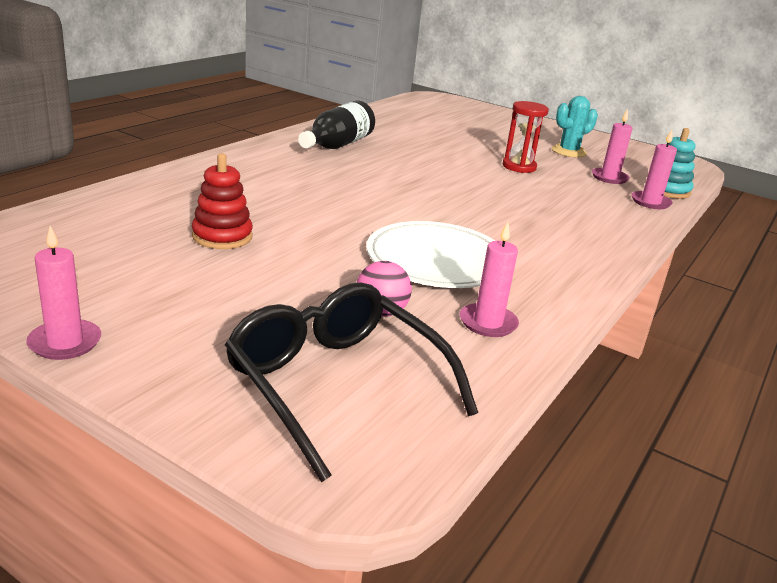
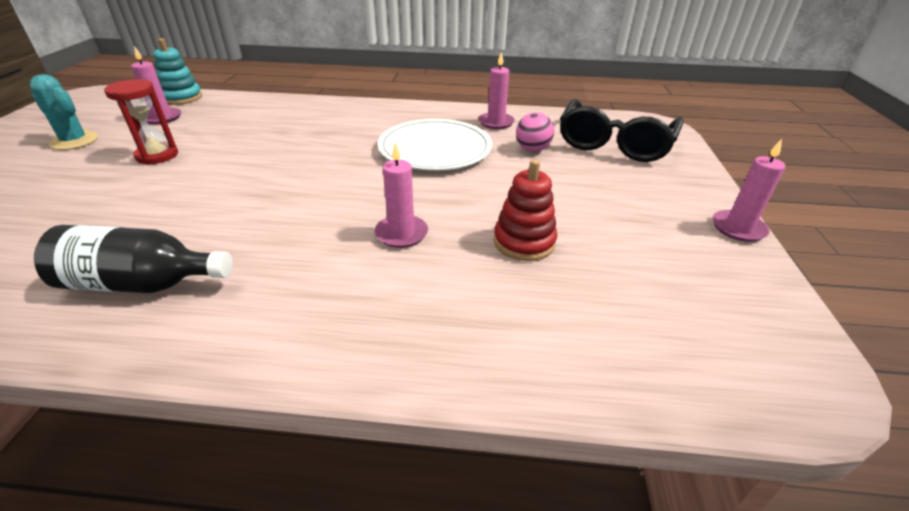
camera: 115 degrees left, 10 degrees up
pink candle [631,130,677,209] -> pink candle moved to [375,141,428,248]

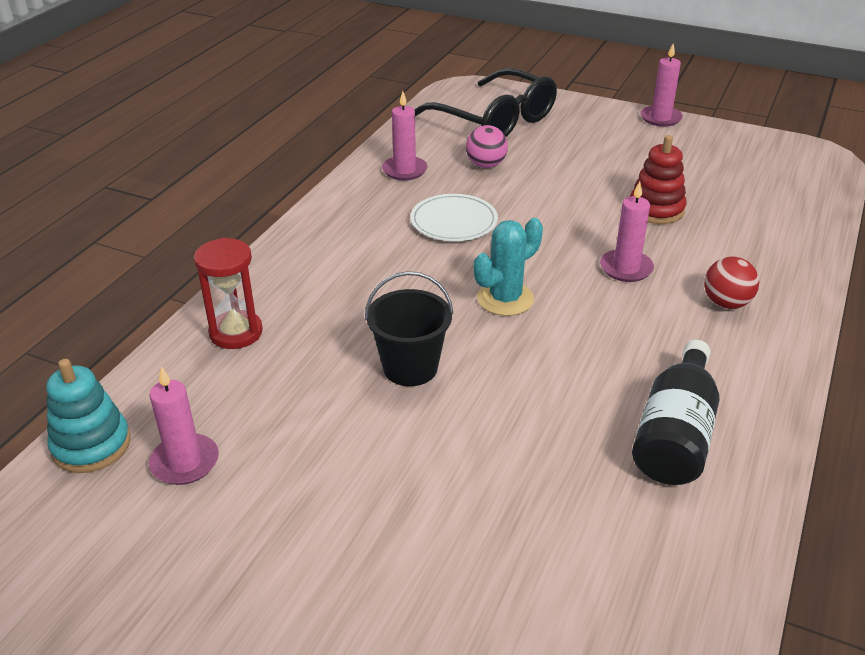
camera: 70 degrees left, 0 degrees up
turquoise cactus [30,74,98,150] -> turquoise cactus moved to [474,218,543,316]
red hourglass [104,79,178,165] -> red hourglass moved to [194,238,263,349]
white plate [378,119,492,170] -> white plate [410,194,498,241], size x0.63
none -> black bucket [365,271,453,386]
none -> red ball [704,257,759,309]

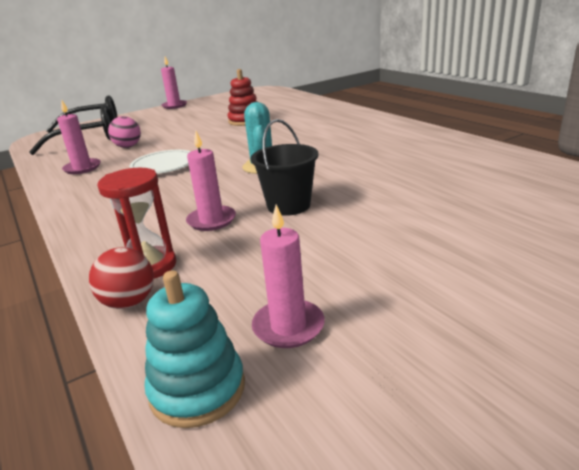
camera: 55 degrees left, 10 degrees down
pink candle [600,182,654,282] -> pink candle moved to [186,131,236,231]
black bottle [632,340,719,485] -> none
red ball [704,257,759,309] -> red ball moved to [89,247,154,309]

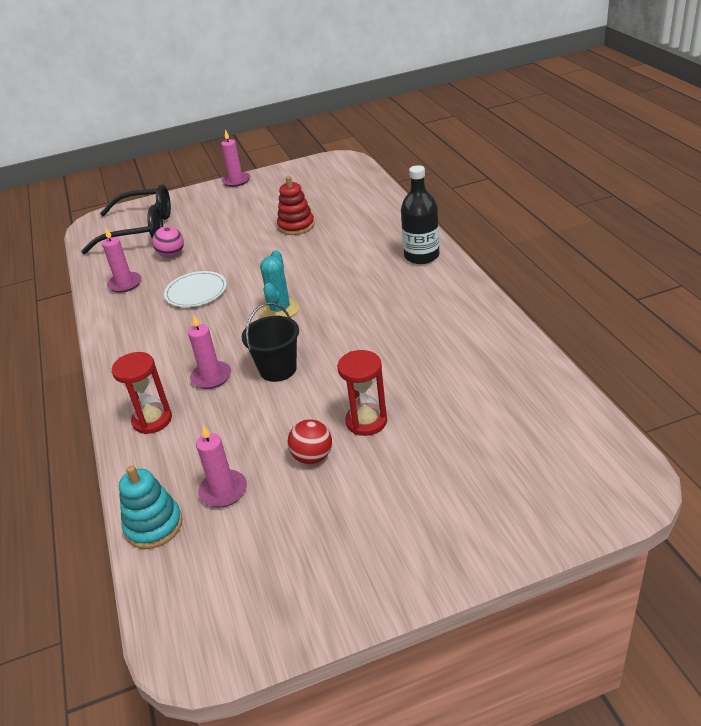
camera: 15 degrees right, 10 degrees up
red ball [89,247,154,309] -> red ball moved to [287,419,332,464]
none -> red hourglass [337,350,387,436]
none -> black bottle [401,165,439,264]

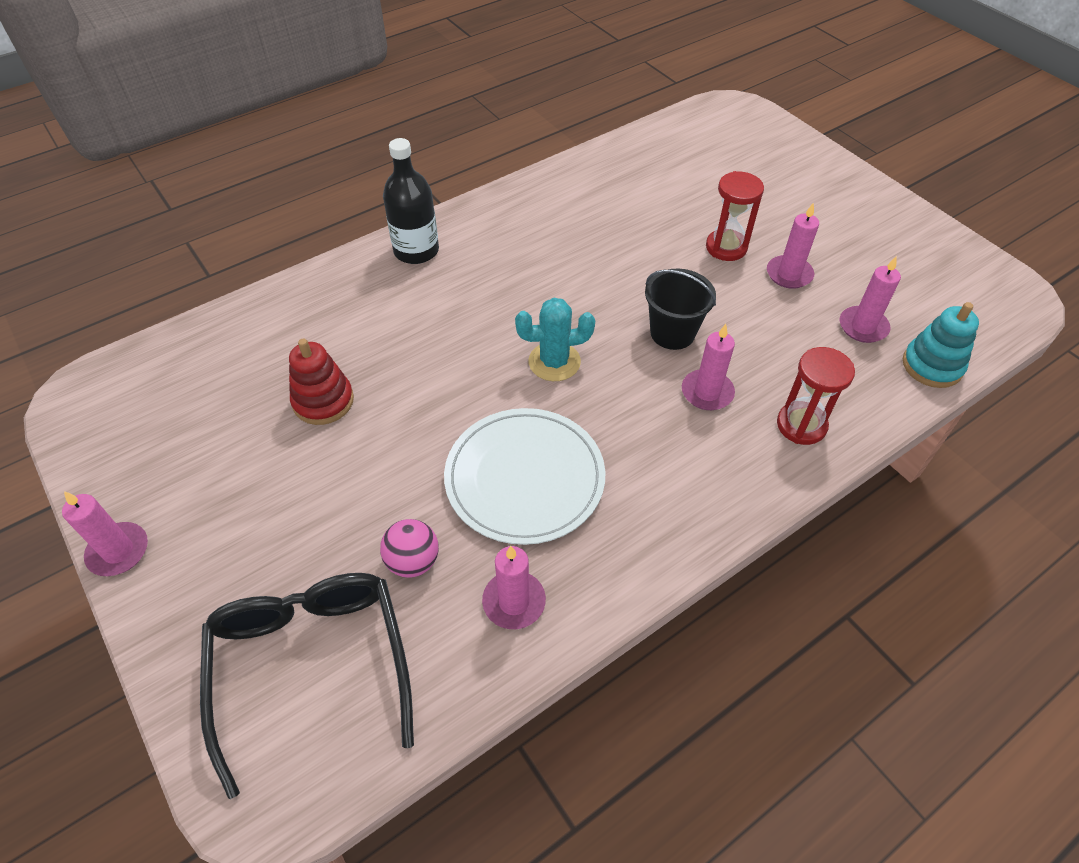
camera: 110 degrees left, 15 degrees up
white plate [164,271,227,307] -> white plate [444,408,605,545], size x1.59
red ball [287,419,332,464] -> pink candle [767,202,819,289]

